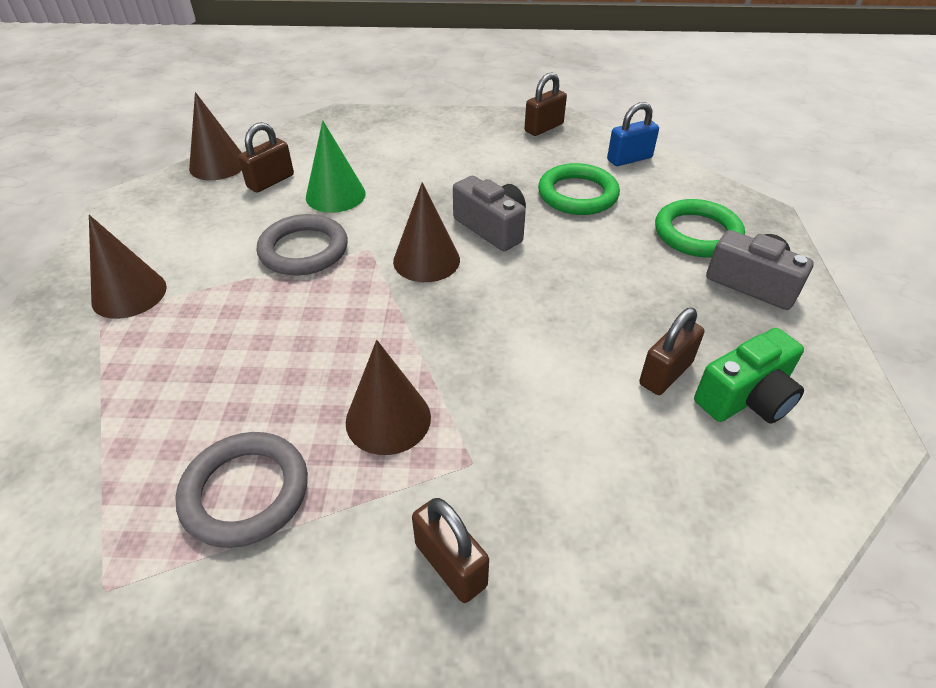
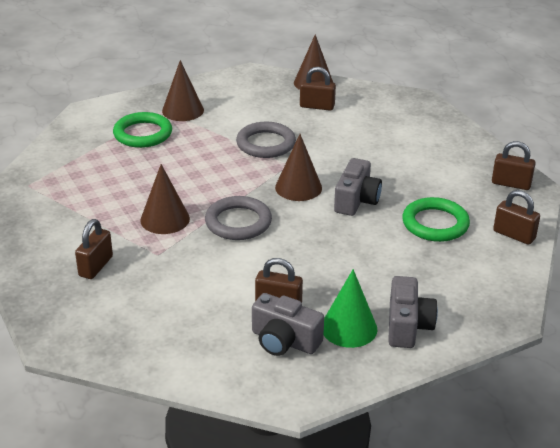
camera: 60 degrees right, 10 degrees down
grey ring [175,432,308,548] -> grey ring moved to [205,196,272,240]
green cone [306,120,366,213] -> green cone moved to [324,269,377,348]
blue padlock [607,102,659,166] -> brown padlock [493,190,540,245]
green ring [655,199,745,257] -> green ring moved to [113,112,172,148]
green camera [694,328,804,424] -> grey camera [252,293,324,356]

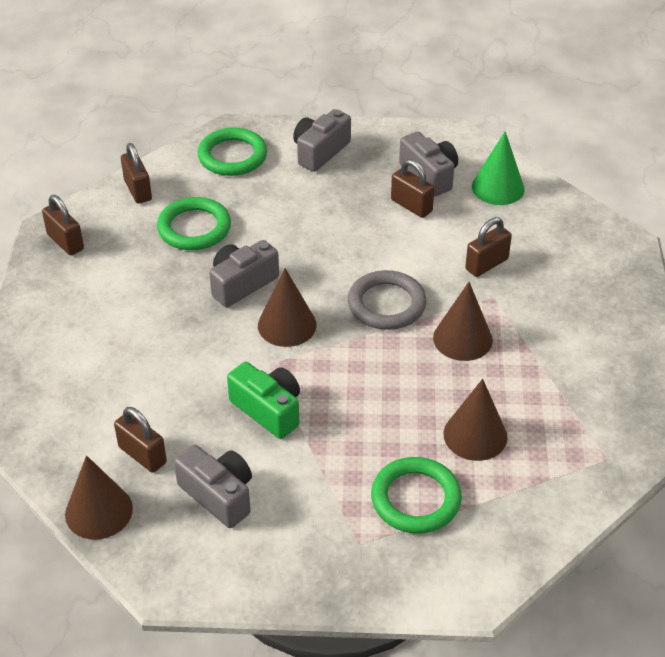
camera: 150 degrees left, 10 degrees up
brown padlock [75,219,113,279] -> brown padlock moved to [465,217,512,277]
brown cone [162,60,204,121] -> brown cone moved to [443,379,507,461]
grey ring [236,122,296,158] -> green camera [227,362,300,439]
green cone [324,269,377,348] -> green cone moved to [472,132,525,205]
none -> grey camera [174,444,252,528]
none -> green ring [198,127,267,176]

